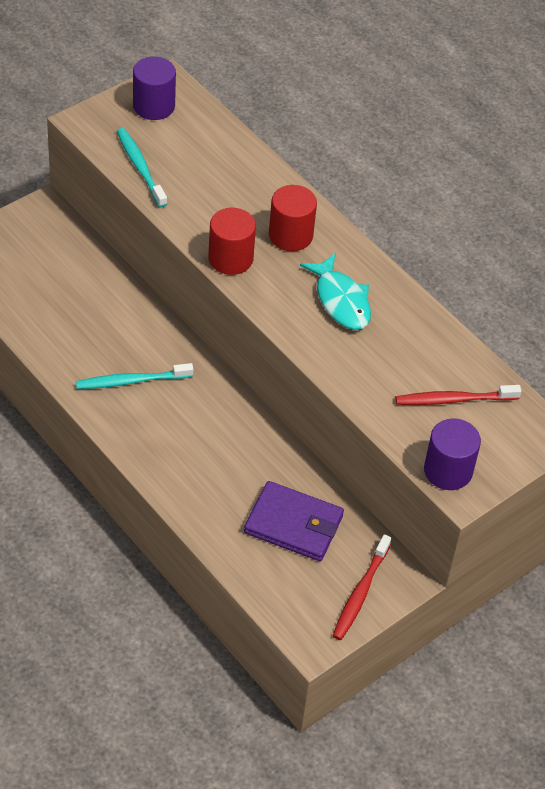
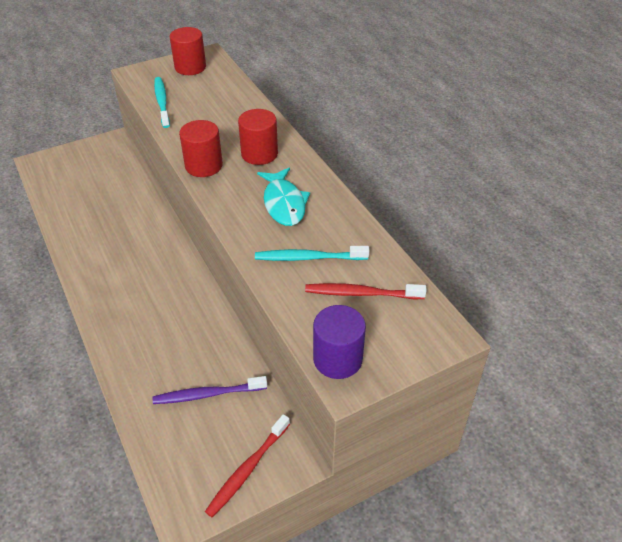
camera: 15 degrees right, 5 degrees down
turquoise toothbrush [76,363,193,389] -> turquoise toothbrush moved to [255,246,369,261]
purple cylinder [133,57,176,120] -> red cylinder [170,27,206,75]
purple wallet [244,481,344,561] -> purple toothbrush [153,376,267,404]

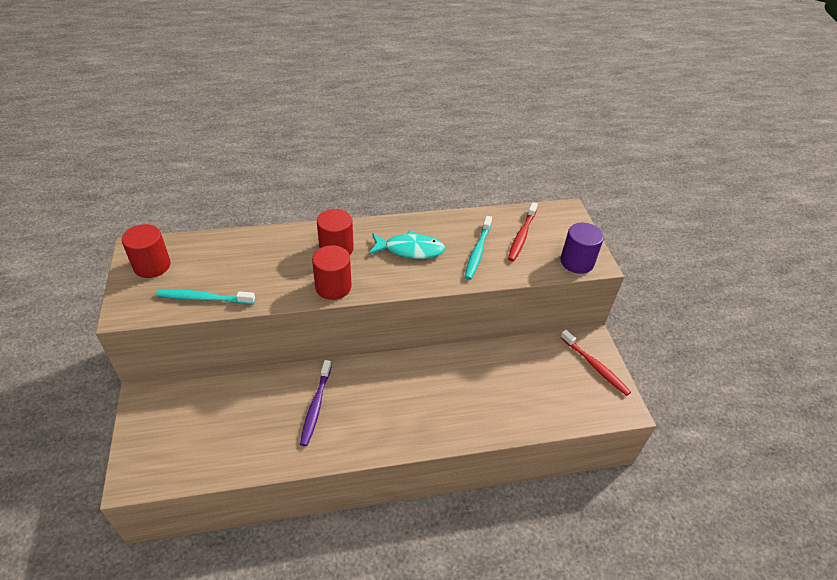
camera: 75 degrees left, 0 degrees up
purple toothbrush [153,376,267,404] -> purple toothbrush moved to [300,360,332,446]

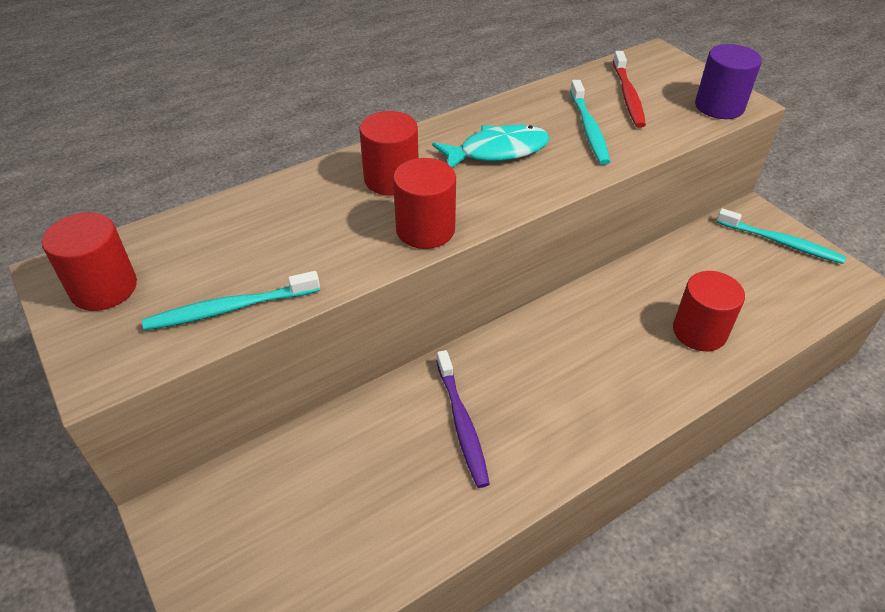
camera: 20 degrees left, 0 degrees up
red toothbrush [560,330,631,396] -> turquoise toothbrush [716,208,846,264]
none -> red cylinder [673,271,745,351]

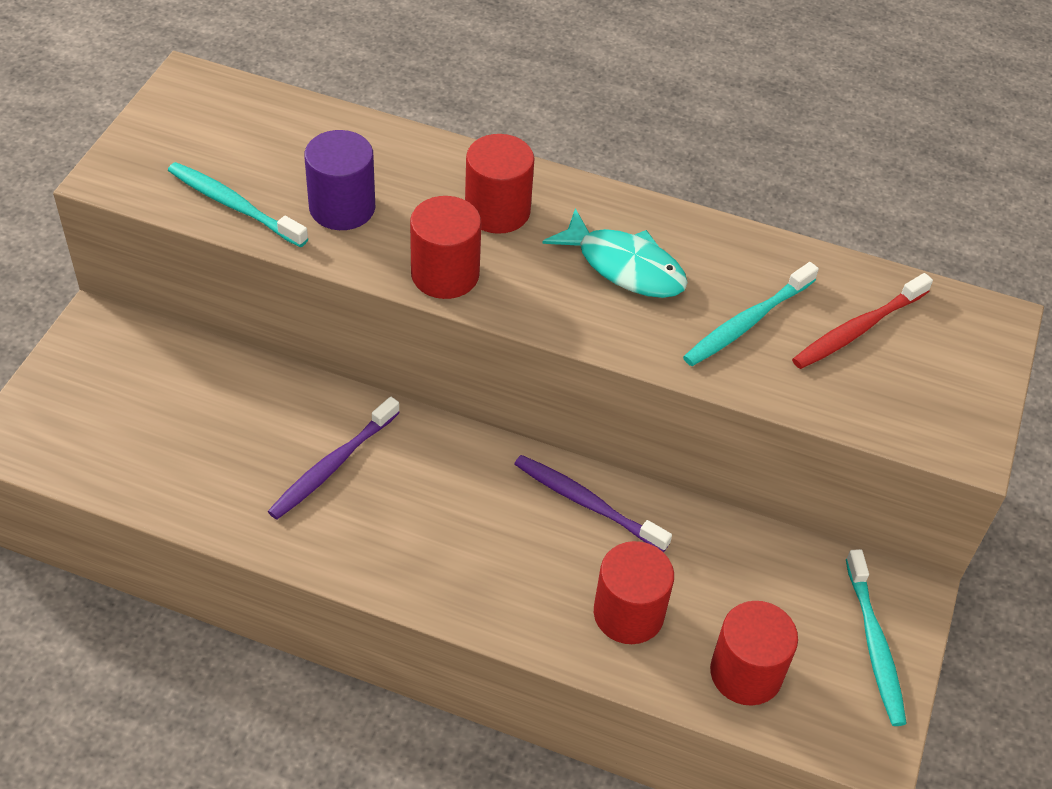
camera: 50 degrees right, 5 degrees up
red cylinder [42,212,137,311] -> red cylinder moved to [710,601,798,706]
purple cylinder [695,44,762,119] -> purple cylinder moved to [304,130,375,230]
none -> purple toothbrush [514,455,672,552]

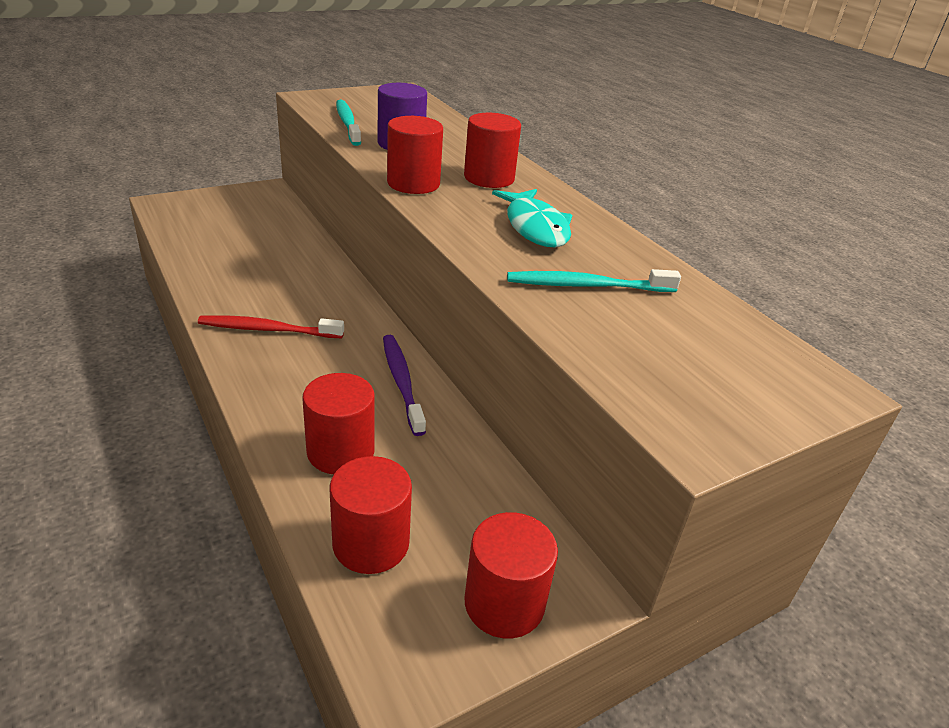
camera: 40 degrees right, 15 degrees down
purple toothbrush [268,397,400,520] -> none
red toothbrush [792,273,933,369] -> red toothbrush moved to [198,315,344,338]
turquoise toothbrush [846,549,907,726] -> red cylinder [464,512,558,638]

